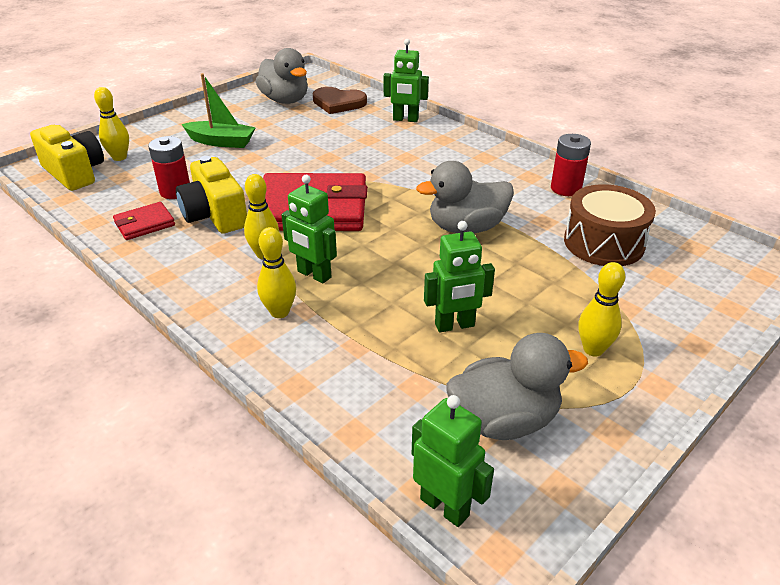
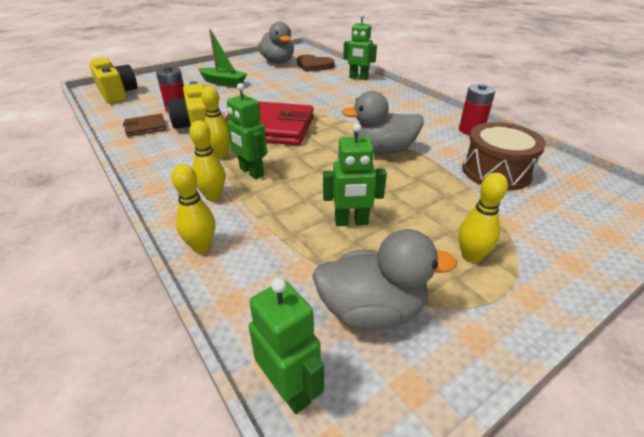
camera: 10 degrees right, 0 degrees up
yellow bowling pin [94,87,129,161] -> yellow bowling pin moved to [171,164,215,253]
red wallet [113,202,175,240] -> brown wallet [123,114,166,137]

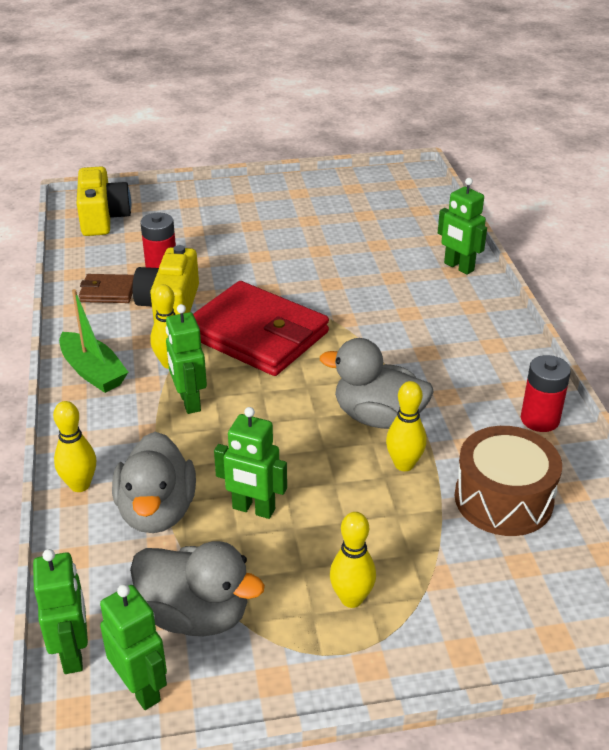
camera: 25 degrees right, 0 degrees up
yellow bowling pin [189,121,225,201] -> yellow bowling pin moved to [386,381,426,471]
green boat [198,29,247,87] -> green boat moved to [59,289,128,393]
grey duck [258,22,294,64] -> grey duck moved to [112,432,196,533]
brown heart [297,55,335,72] -> none
none -> green robot [100,584,167,710]

